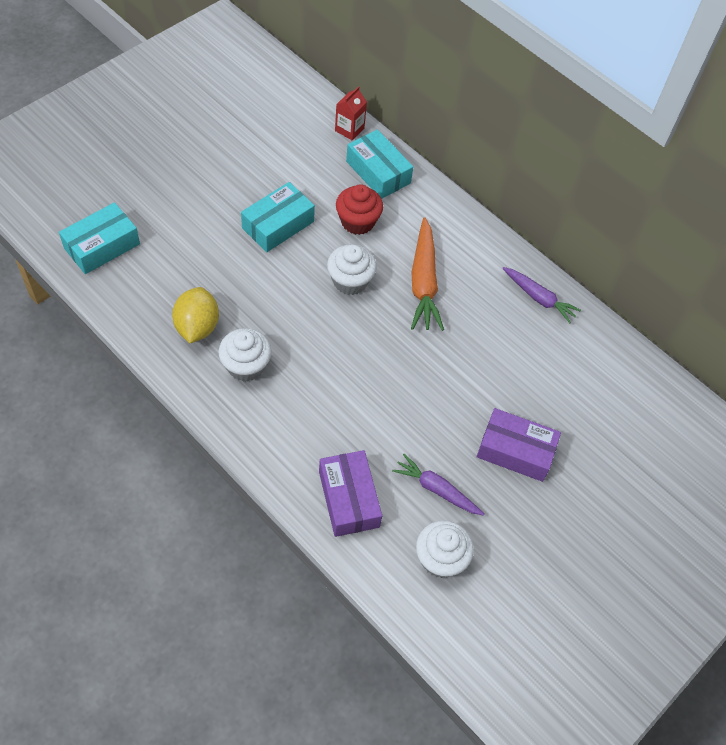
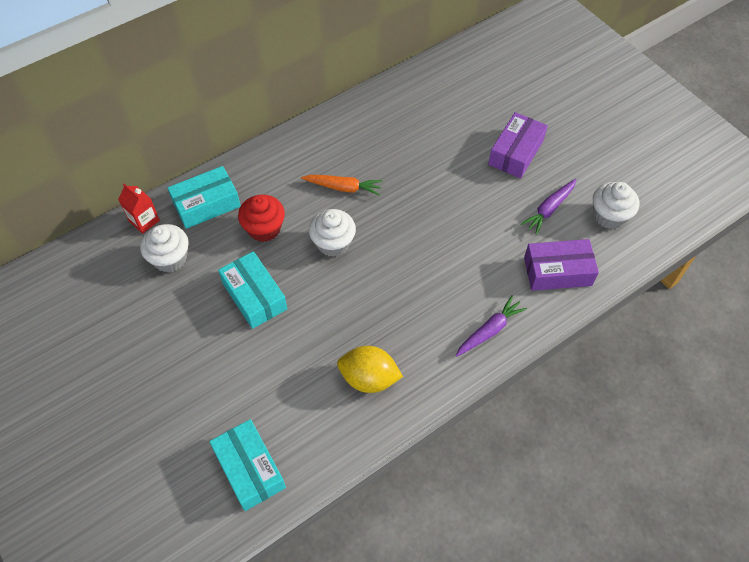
camera: 75 degrees left, 0 degrees up
white cupcake [219,328,272,382] -> white cupcake moved to [140,224,189,273]
orange carrot [411,217,444,331] -> orange carrot [301,175,382,195], size x0.65
purple carrot [502,267,581,323] -> purple carrot moved to [456,295,527,357]

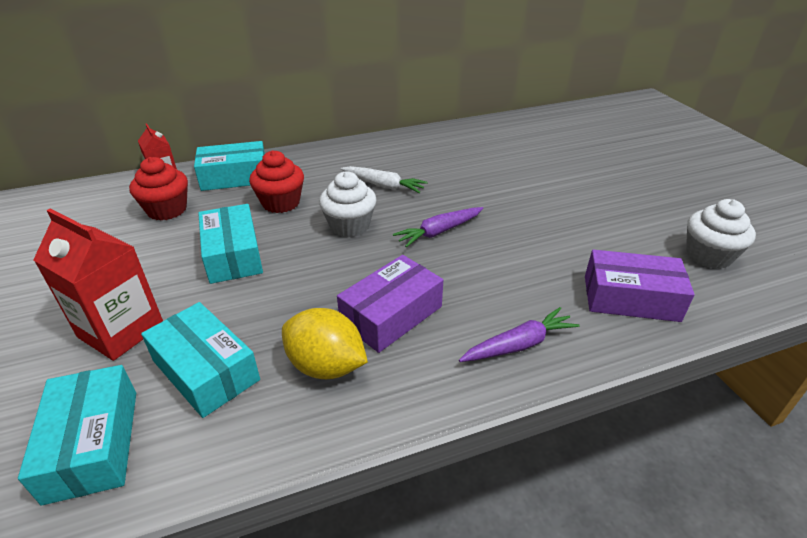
camera: 15 degrees right, 20 degrees down
white cupcake [140,224,189,273] -> red cupcake [129,157,188,220]
orange carrot [301,175,382,195] -> white carrot [341,166,428,193]
purple box [488,112,548,179] -> purple box moved to [337,255,443,353]
purple carrot [521,179,577,235] -> purple carrot moved to [393,207,483,248]
none -> red carton [34,209,163,361]
none -> turquoise box [141,302,260,418]

